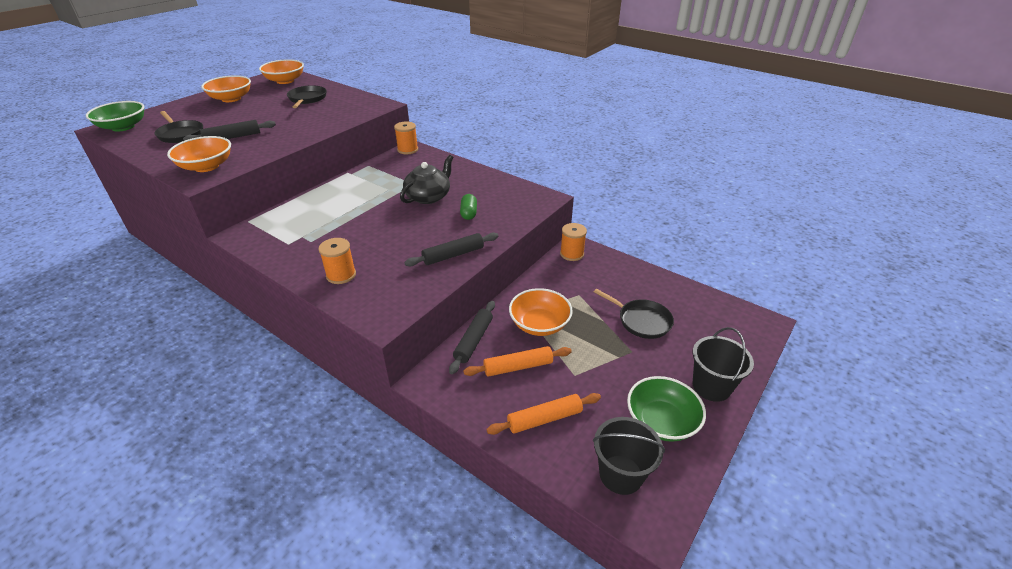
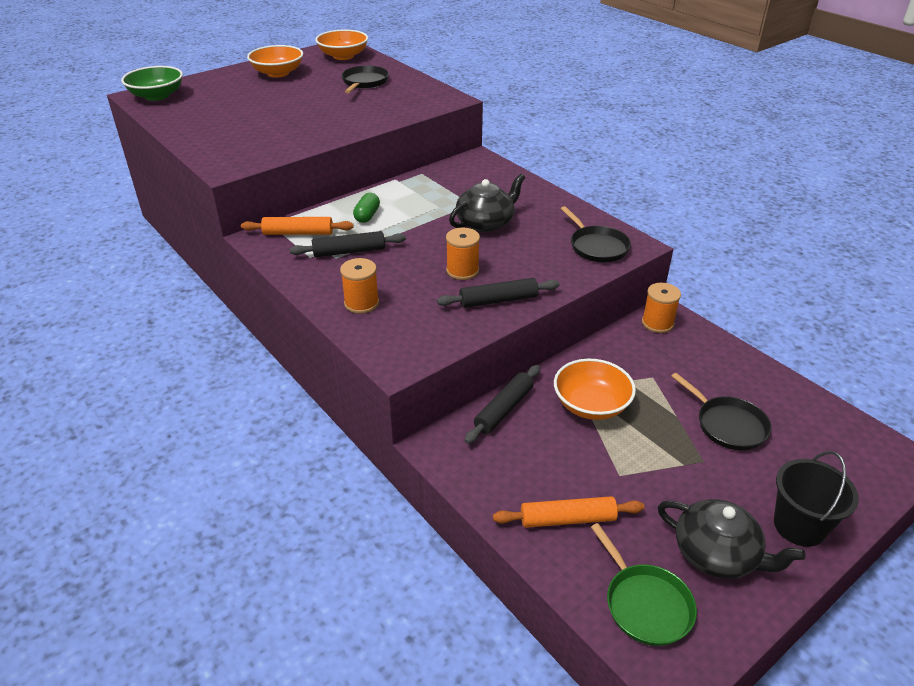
camera: 15 degrees right, 0 degrees up
black pan [155,111,203,143] -> black pan moved to [561,206,631,262]
orange bowl [167,136,231,172] -> none
black rolling pin [183,120,276,141] -> black rolling pin moved to [290,231,406,257]
orange spool [394,122,418,154] -> orange spool moved to [446,228,480,280]
green capsule [460,194,477,220] -> green capsule moved to [353,193,380,223]
orange rolling pin [463,346,572,377] -> orange rolling pin moved to [241,217,353,235]
black bucket [593,417,665,495] -> green pan [591,523,697,646]
green bowl [627,376,706,442] -> black teapot [658,499,805,579]

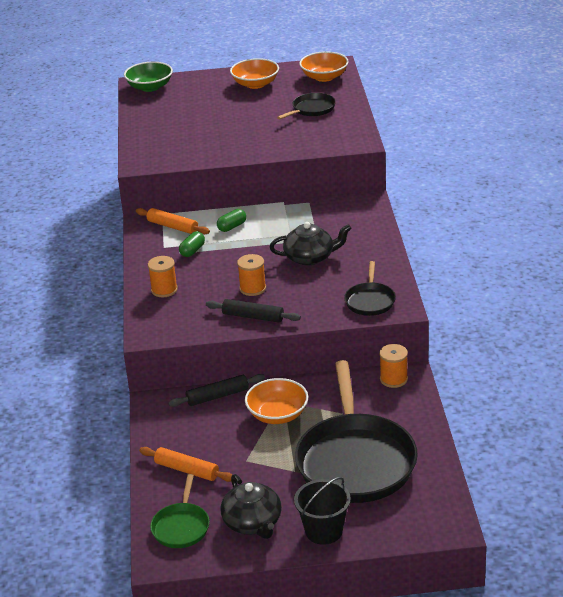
camera: 35 degrees right, 5 degrees down
black rolling pin [290,231,406,257] -> green capsule [179,231,205,257]
black pan [671,373,772,450] -> black pan [295,360,418,503], size x2.15

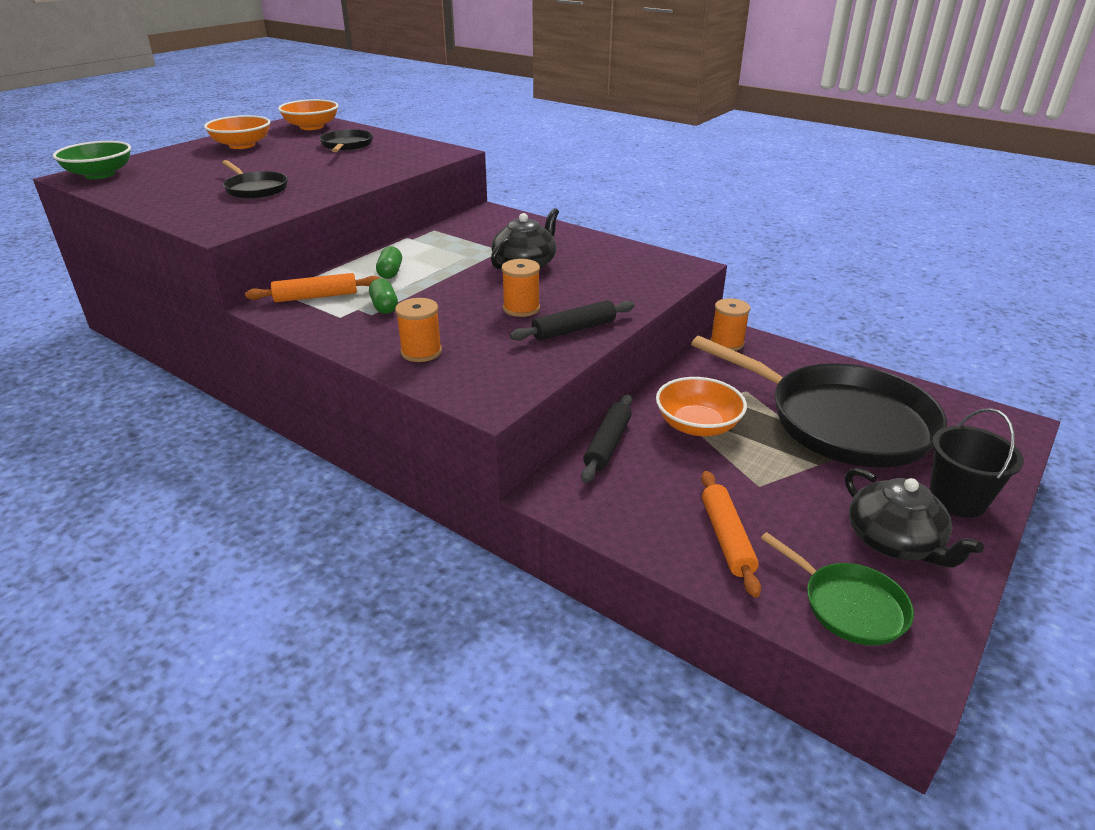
camera: 50 degrees left, 0 degrees up
orange rolling pin [139,447,232,482] -> orange rolling pin turned 75 degrees counterclockwise [701,471,761,598]
black teapot [220,474,282,539] -> black teapot turned 45 degrees clockwise [845,468,984,567]
black pan [344,261,396,316] -> black pan moved to [222,160,288,199]

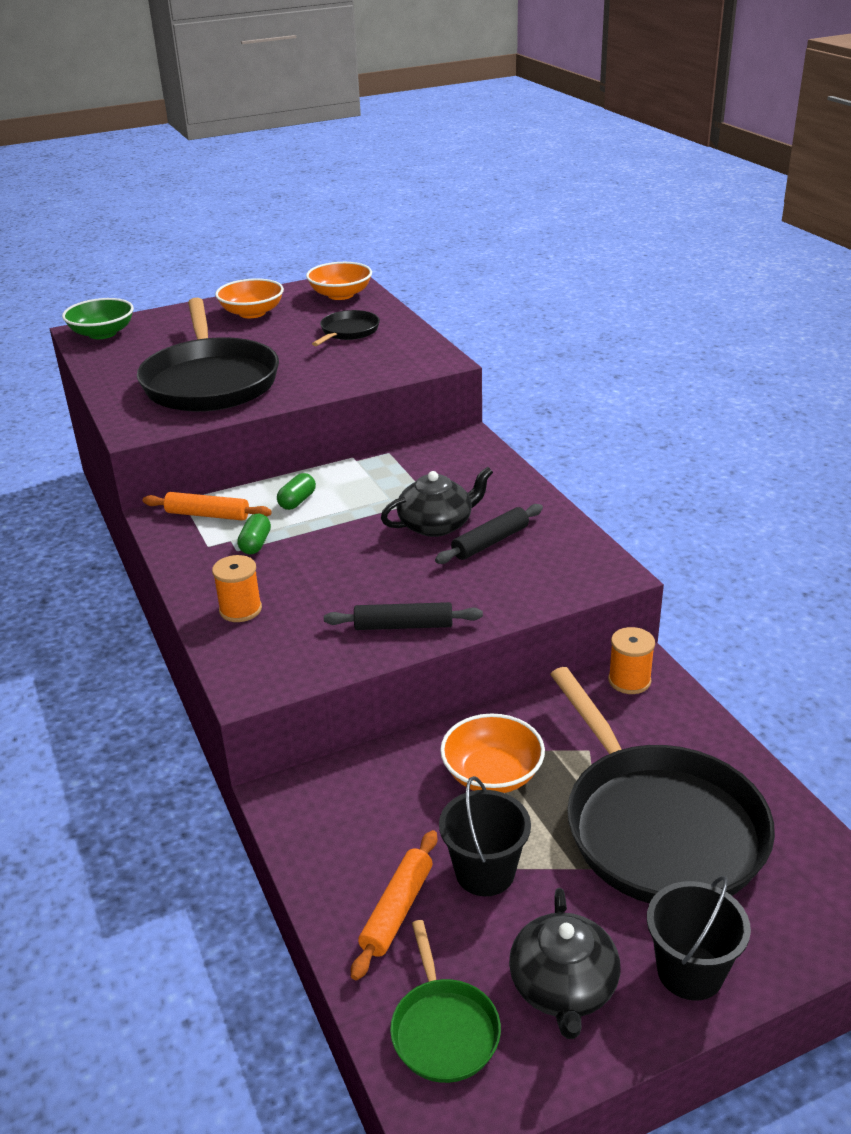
camera: 30 degrees right, 0 degrees up
black pan [222,160,288,199] -> black pan [137,298,279,412], size x2.15
orange spool [502,259,540,317] -> none
black rolling pin [581,395,632,483] -> black rolling pin moved to [435,504,543,564]
none -> black bucket [439,776,531,896]

